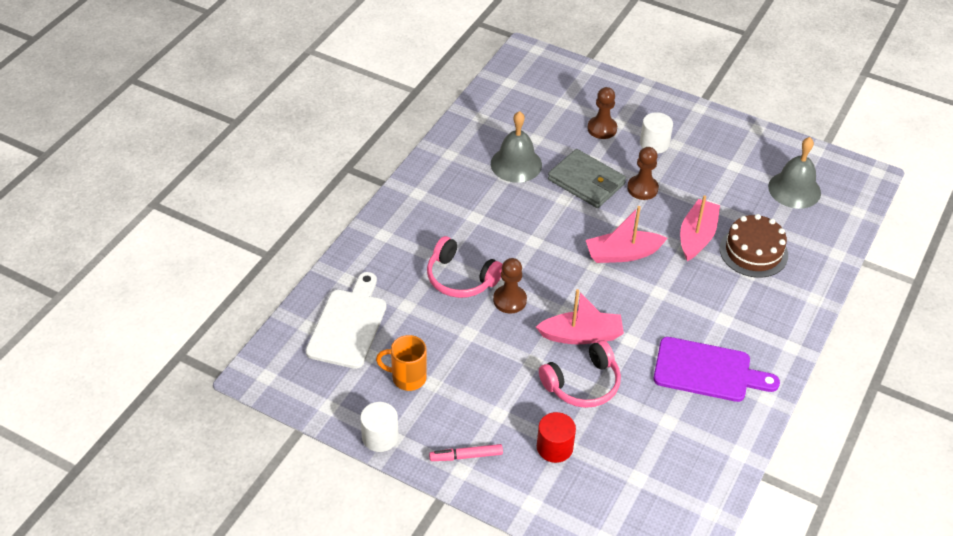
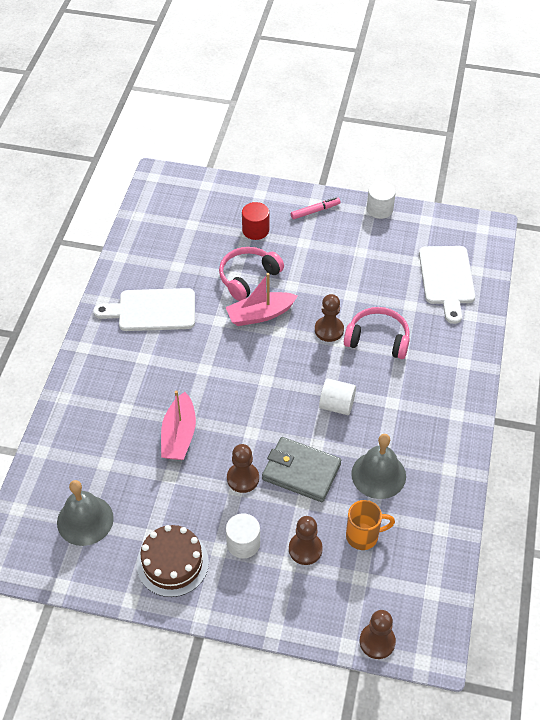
camera: 165 degrees right, 5 degrees up
orange mug [376,335,427,391] -> orange mug moved to [346,500,395,550]
pink boat [586,206,668,263] -> none
purple cutting board [654,337,780,402] -> white cutting board [93,288,195,331]
brown cake [720,214,788,278] -> brown cake moved to [137,525,209,597]
none -> white cylinder [319,378,356,415]
none -> brown pawn [360,610,396,659]

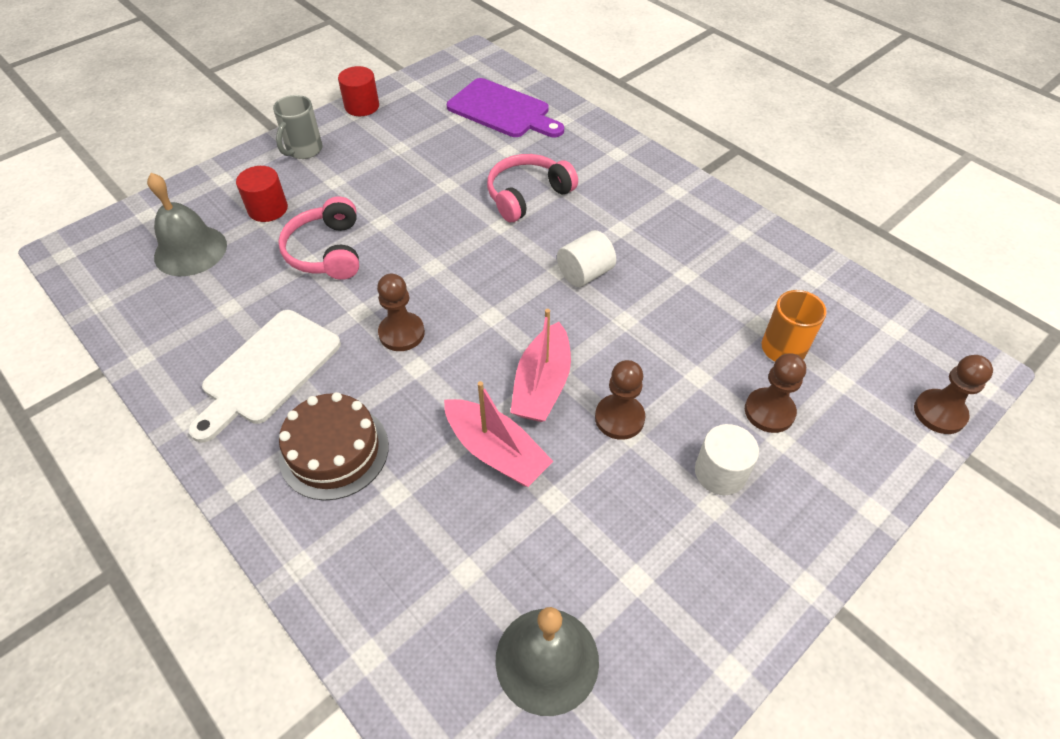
camera: 55 degrees left, 0 degrees up
brown cake [137,525,209,597] -> brown cake moved to [279,392,389,500]
pink boat [226,273,298,326] -> pink boat moved to [510,309,571,422]
grey wallet [262,437,341,502] -> none
pink marker [291,197,341,219] -> grey mug [273,95,322,159]
brown pawn [315,294,344,342] -> brown pawn moved to [377,274,425,351]
grey bell [351,434,406,499] -> grey bell moved to [147,173,227,276]
white cylinder [367,181,396,219] -> red cylinder [338,66,379,116]
white cutting board [419,246,475,324] -> purple cutting board [447,78,564,137]

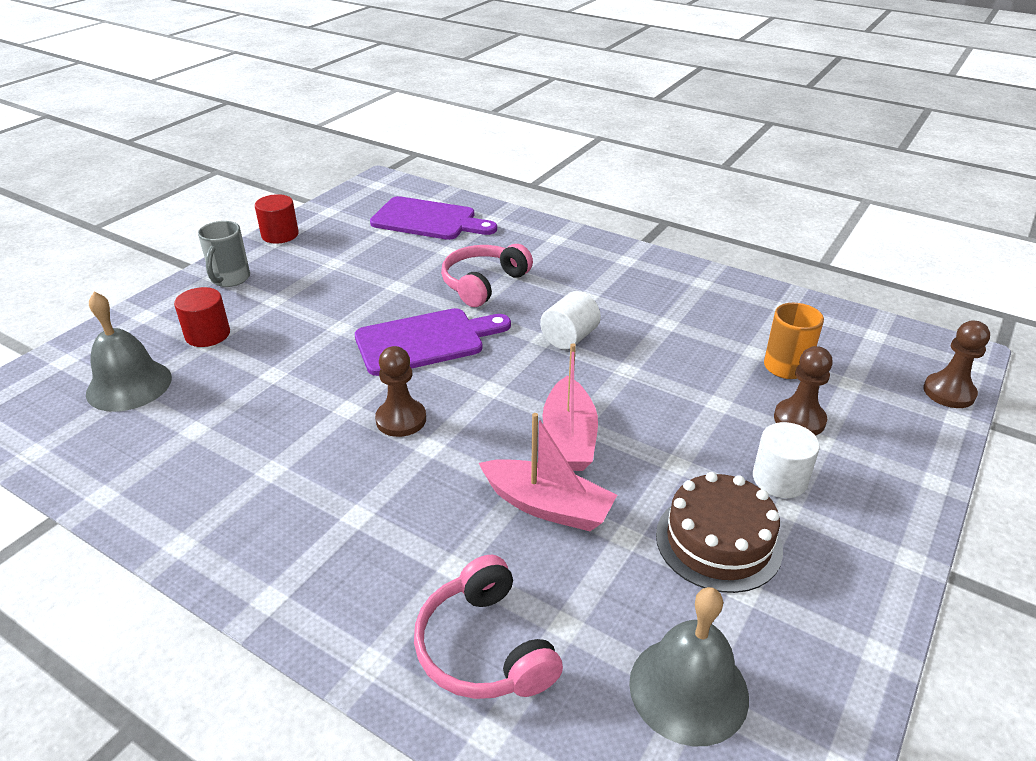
camera: 15 degrees left, 15 degrees down
white cutting board [188,310,341,442] -> none
pink headphones [278,196,359,280] -> pink headphones moved to [414,555,563,699]
brown cake [279,392,389,500] -> brown cake moved to [656,472,783,593]
brown pawn [595,360,645,440] -> none
none -> purple cutting board [355,308,511,376]

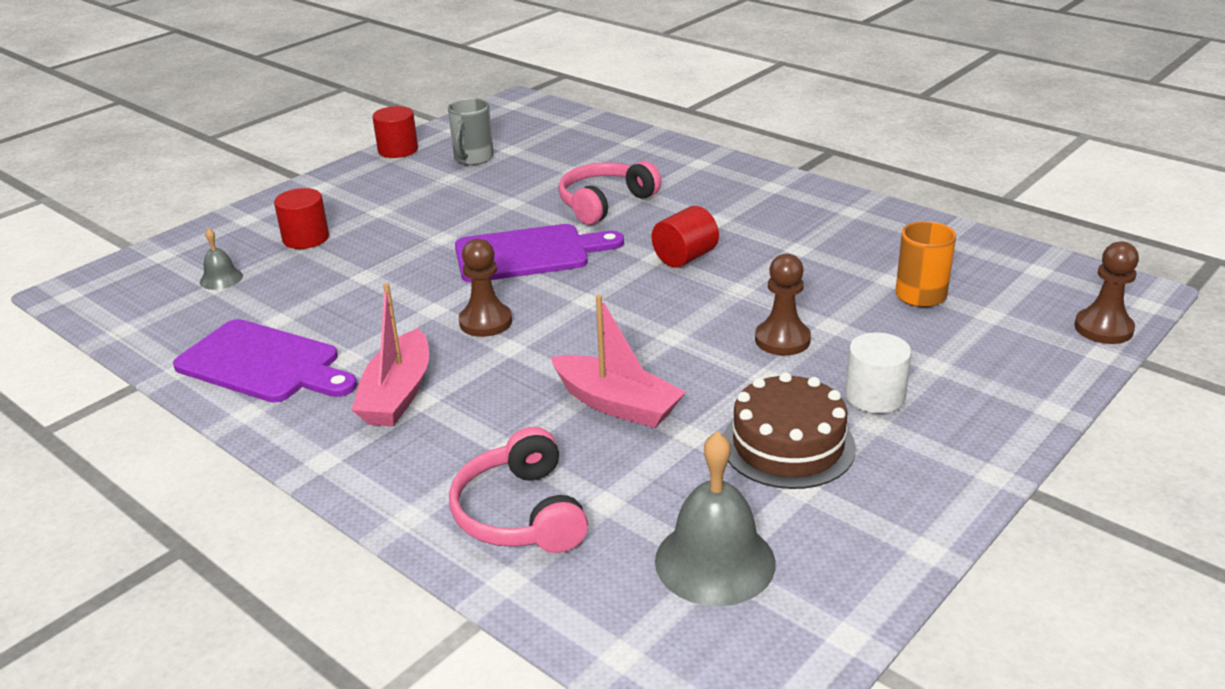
camera: 10 degrees right, 5 degrees down
grey bell [86,292,172,412] -> grey bell [200,228,243,290], size x0.51
grey mug [198,221,250,287] -> grey mug moved to [448,98,494,165]
purple cutting board [370,196,497,240] -> purple cutting board moved to [173,319,357,403]
white cylinder [540,291,601,349] -> red cylinder [652,206,719,268]
pink boat [542,343,598,471] -> pink boat moved to [352,283,429,427]
brown pawn [774,346,833,436] -> brown pawn moved to [755,254,811,356]

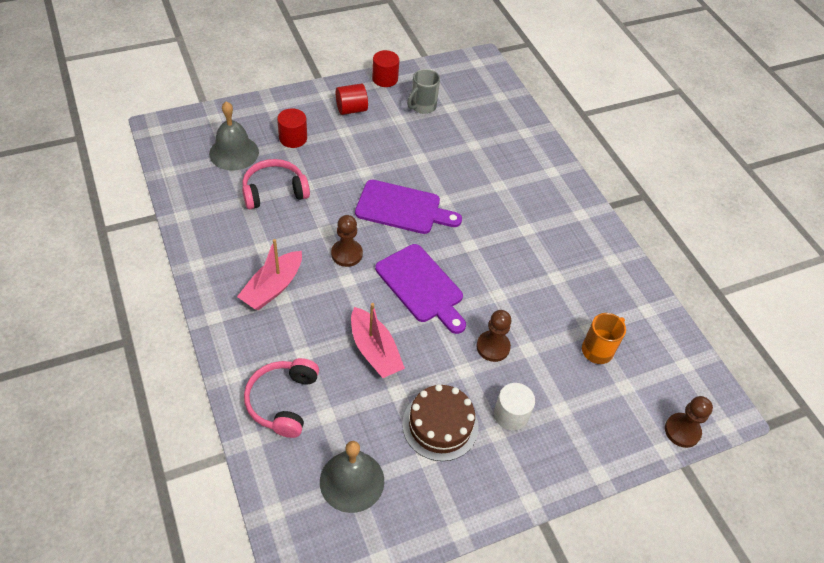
camera: 20 degrees right, 20 degrees up
purple cutting board [173,319,357,403] -> purple cutting board moved to [375,244,466,334]
grey bell [200,228,243,290] -> grey bell [209,101,259,171], size x1.98
pink headphones [558,161,661,225] -> pink headphones moved to [242,159,310,209]
red cylinder [652,206,719,268] -> red cylinder moved to [336,84,368,115]

